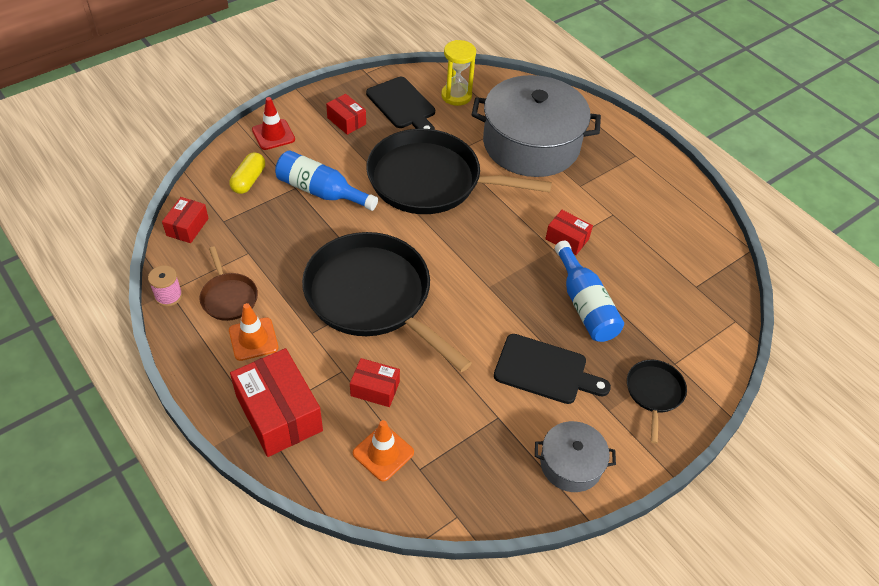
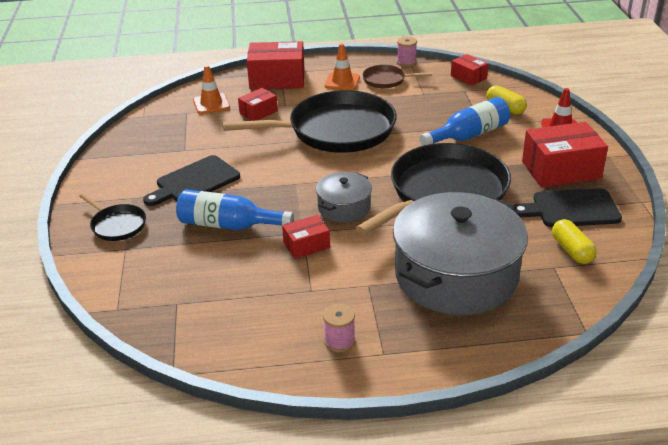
camera: 125 degrees right, 15 degrees down
red box [326,94,366,135] -> red box [522,122,608,187], size x1.85
yellow hourglass [441,40,476,106] -> yellow capsule [552,219,597,264]
grey pot [535,421,616,492] -> grey pot moved to [316,172,372,222]
none -> pink spool [323,304,355,352]

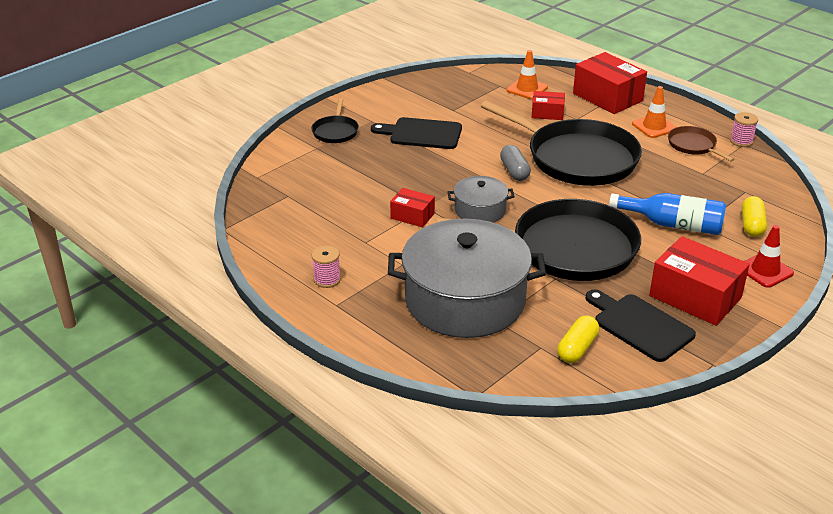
camera: 50 degrees right, 0 degrees up
blue bottle [176,189,294,230] -> none
red box [451,54,488,86] -> none
none -> grey capsule [500,145,531,181]

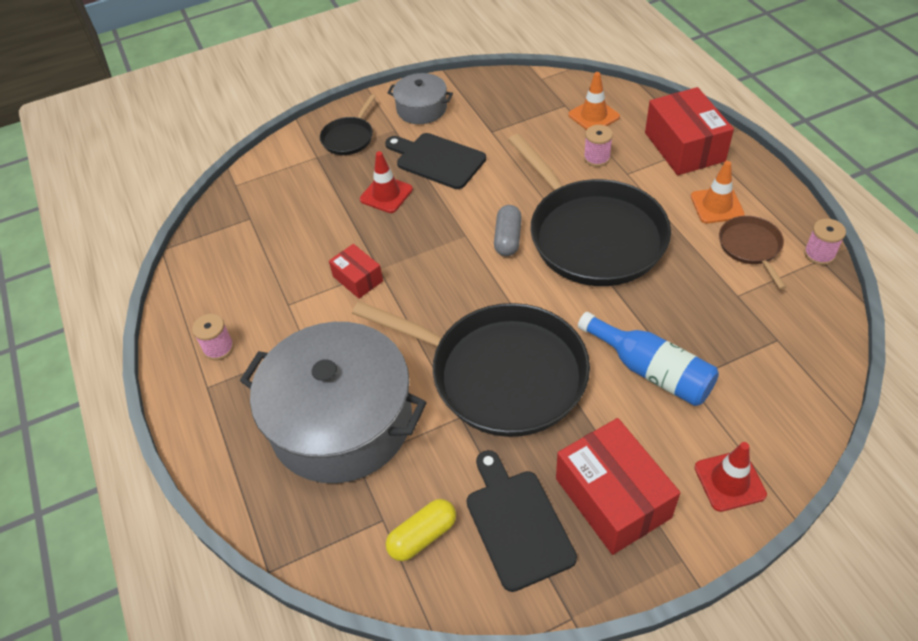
camera: 25 degrees right, 15 degrees up
grey pot [448,176,515,223] -> grey pot moved to [387,73,453,124]
red box [531,91,565,120] -> pink spool [584,125,613,167]
yellow capsule [742,196,767,237] -> none
none -> red traffic cone [360,151,413,213]

